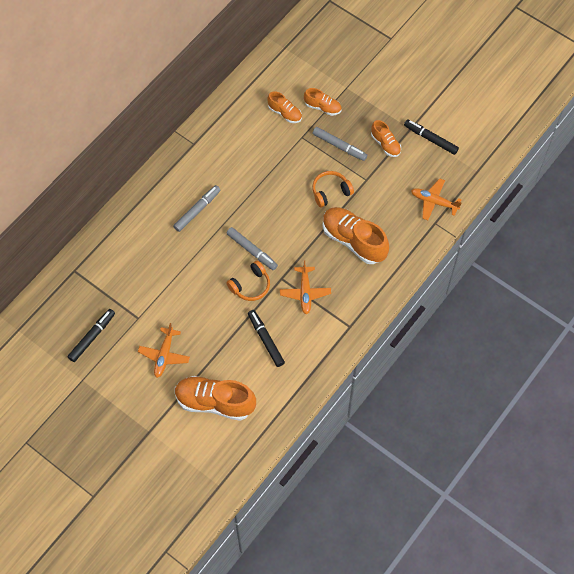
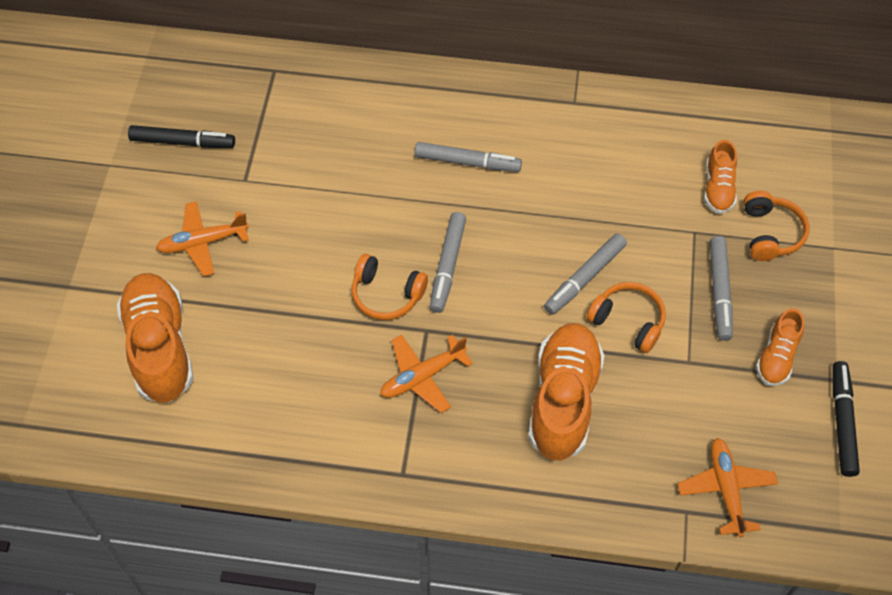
camera: 60 degrees right, 5 degrees down
black marker [248,310,285,367] -> none
orange shoe [304,88,342,116] -> orange headphones [744,191,809,261]
none -> grey marker [544,233,627,315]

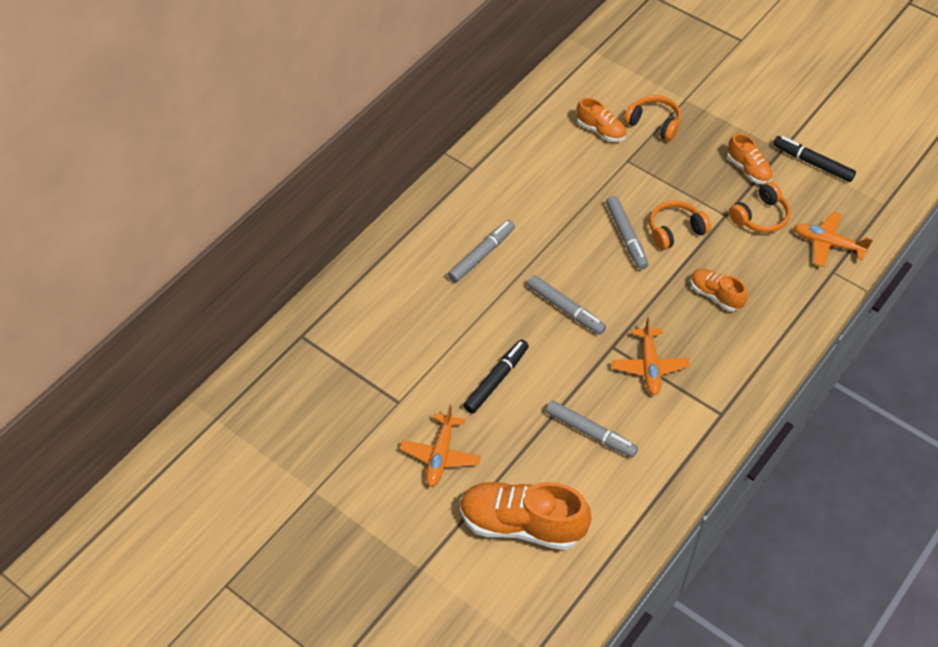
camera: 60 degrees left, 5 degrees down
black marker [128,125,235,148] -> black marker moved to [463,339,529,414]
orange headphones [352,254,428,320] -> orange headphones moved to [729,182,791,233]
orange shoe [528,323,605,460] -> orange shoe [691,269,747,311], size x0.54
grey marker [710,236,733,341] -> grey marker moved to [546,401,638,457]

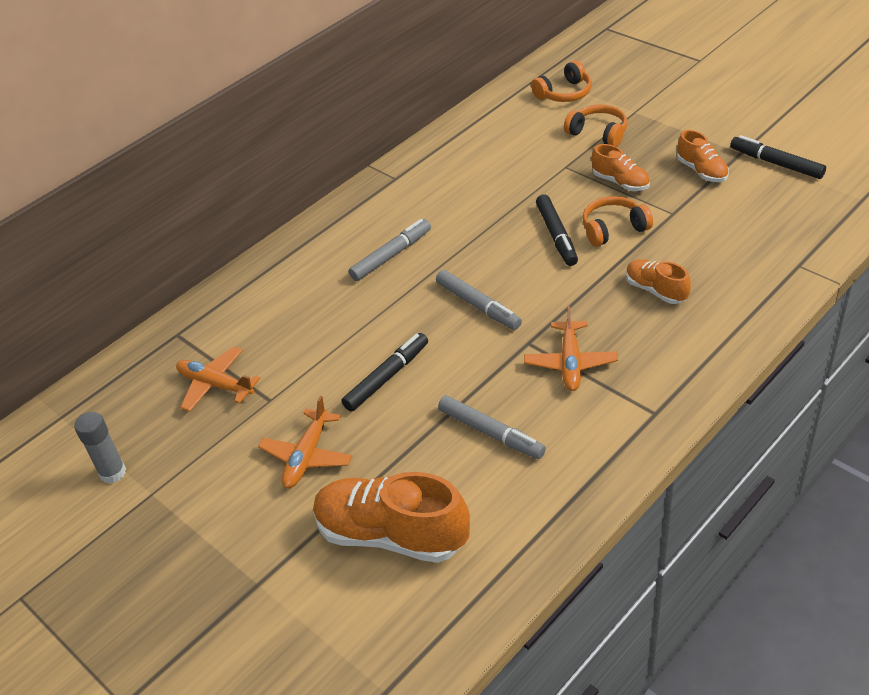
camera: 10 degrees right, 10 degrees down
orange shoe [576,98,627,142] -> orange shoe moved to [592,144,650,191]
grey marker [606,196,648,270] -> black marker [536,194,578,266]
orange headphones [729,182,791,233] -> orange headphones moved to [531,60,592,102]
orange plane [794,211,873,267] -> orange plane moved to [176,346,260,412]
none -> grey glue stick [74,412,126,484]

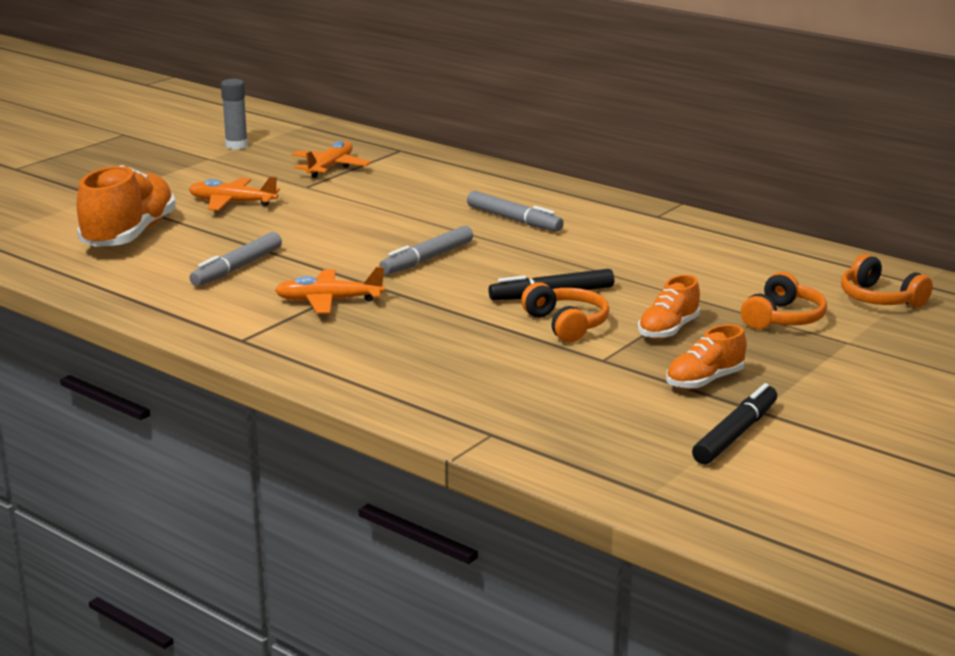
camera: 80 degrees right, 20 degrees down
black marker [342,333,428,411] -> none
orange shoe [626,259,691,304] -> none

